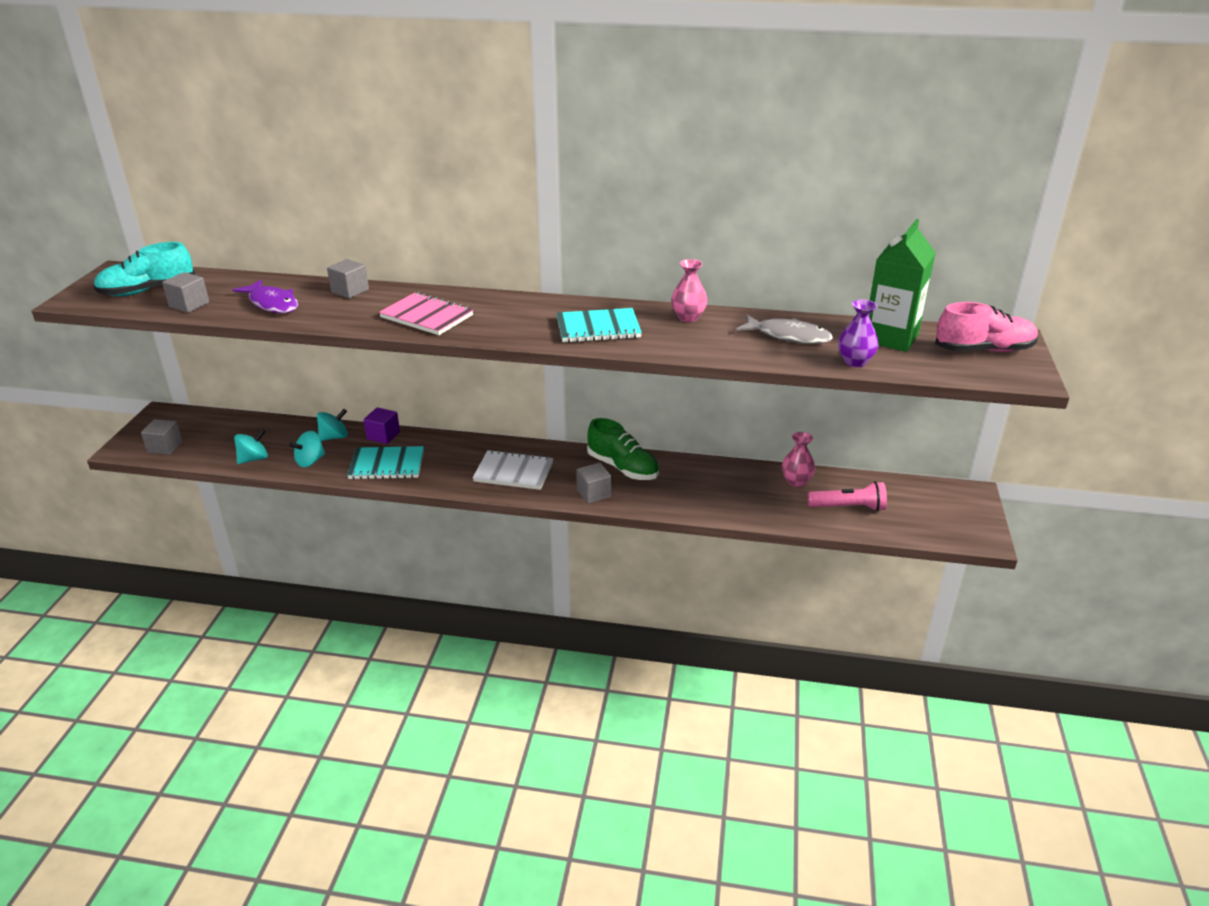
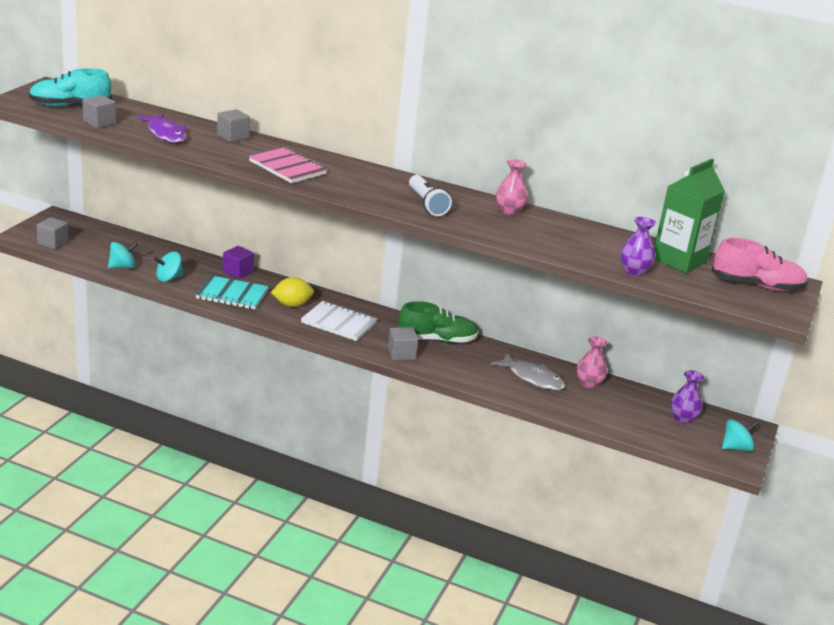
camera: 10 degrees right, 5 degrees down
turquoise spinning top [317,409,348,441] -> turquoise spinning top moved to [722,419,758,451]
turquoise notebook [557,308,642,343] -> white flashlight [409,175,452,216]
green shoe [587,418,659,480] -> green shoe turned 60 degrees counterclockwise [397,301,478,343]
grey fish [736,315,833,344] -> grey fish moved to [491,353,565,390]
pink flashlight [808,481,887,511] -> none
none -> yellow lemon [271,277,314,307]
none -> purple vase [670,370,704,424]

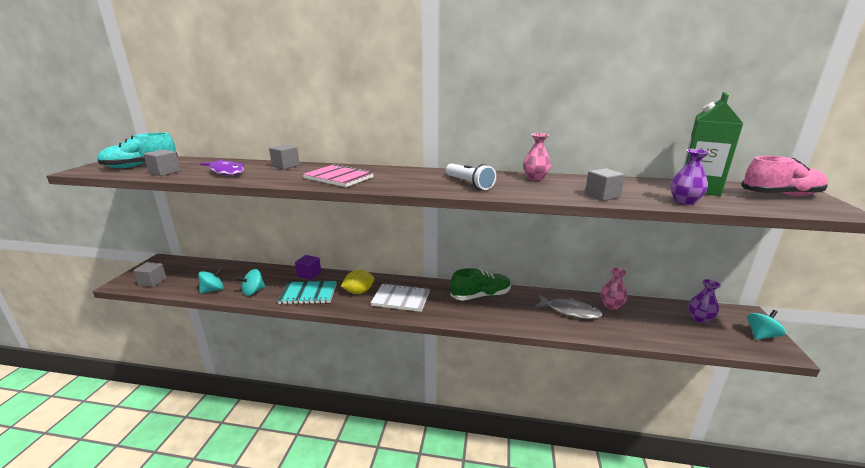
camera: 10 degrees left, 5 degrees down
grey cube [388,327,418,360] -> grey cube moved to [585,168,625,201]

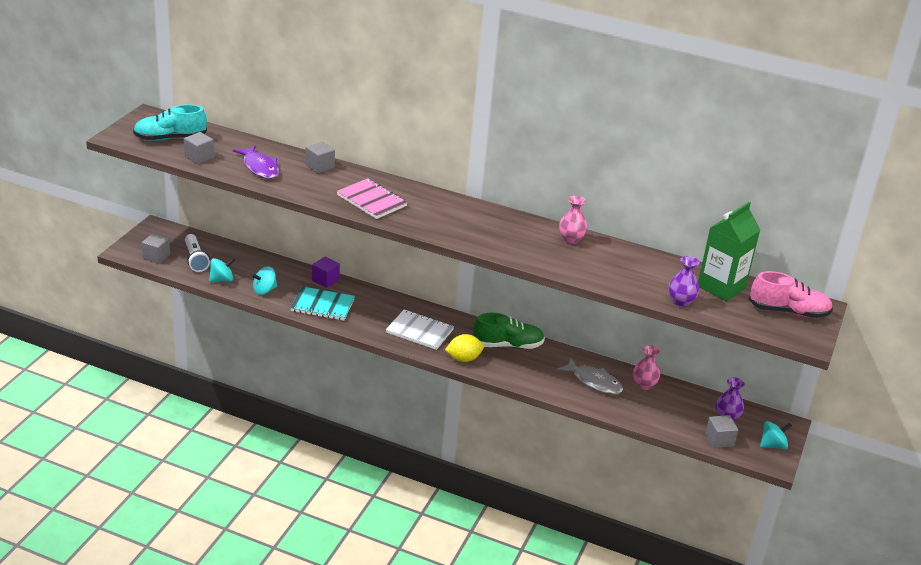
camera: 10 degrees right, 10 degrees up
yellow lemon [341,270,374,294] -> yellow lemon moved to [445,334,484,362]
white flashlight [446,163,496,190] -> white flashlight moved to [185,234,210,272]
grey cube [585,168,625,201] -> grey cube moved to [705,415,738,448]

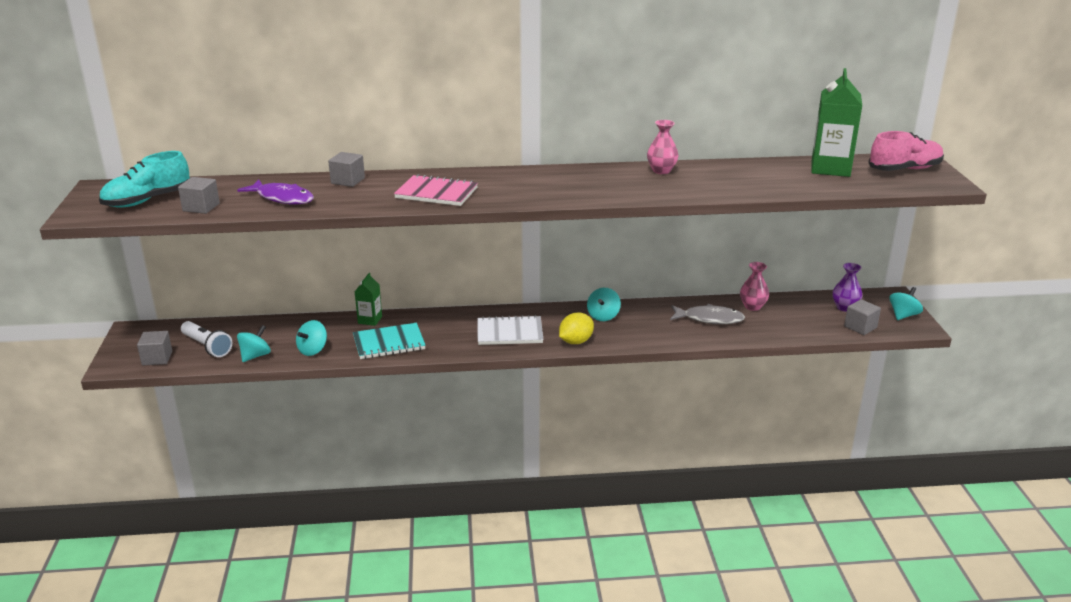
camera: 25 degrees left, 5 degrees down
purple cube [312,257,340,288] -> green carton [355,273,382,326]
green shoe [473,313,545,349] -> turquoise spinning top [587,288,621,321]
purple vase [669,256,699,307] -> none

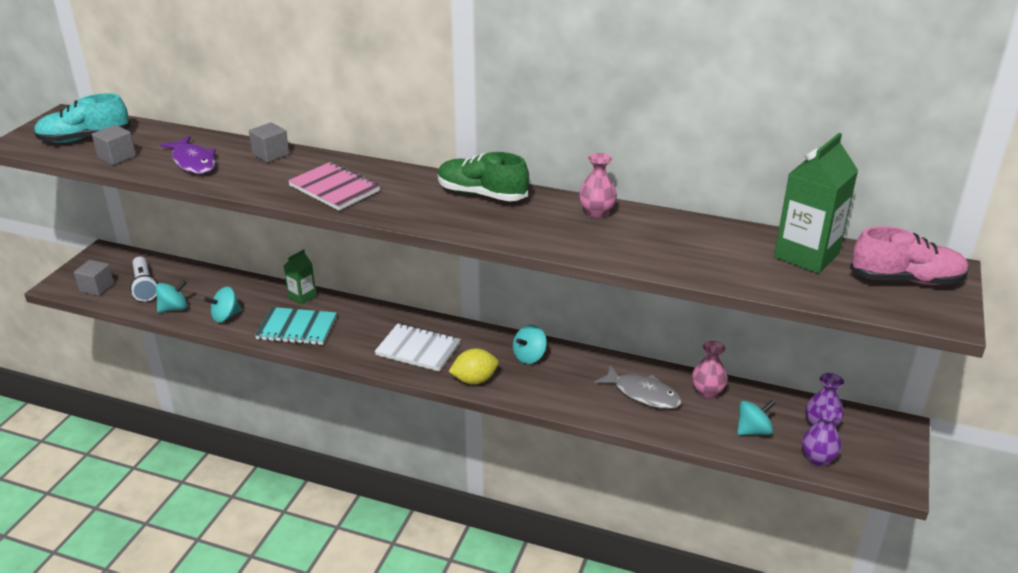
camera: 25 degrees right, 5 degrees up
grey cube [844,299,881,335] -> purple vase [802,405,842,466]
turquoise spinning top [890,287,923,320] -> turquoise spinning top moved to [737,400,776,435]
none -> green shoe [438,152,529,201]

